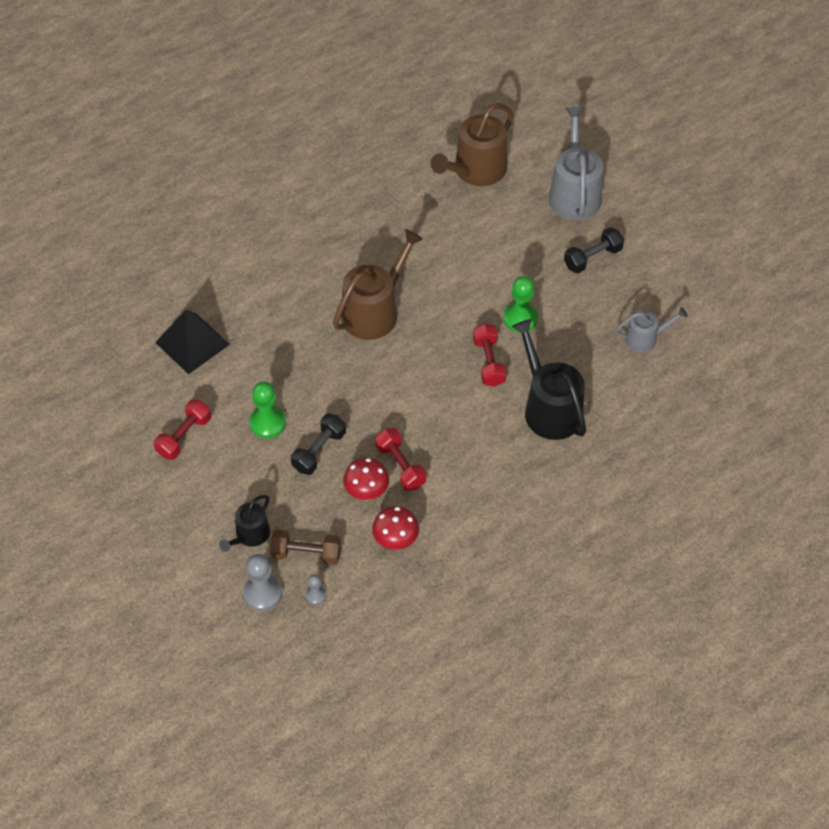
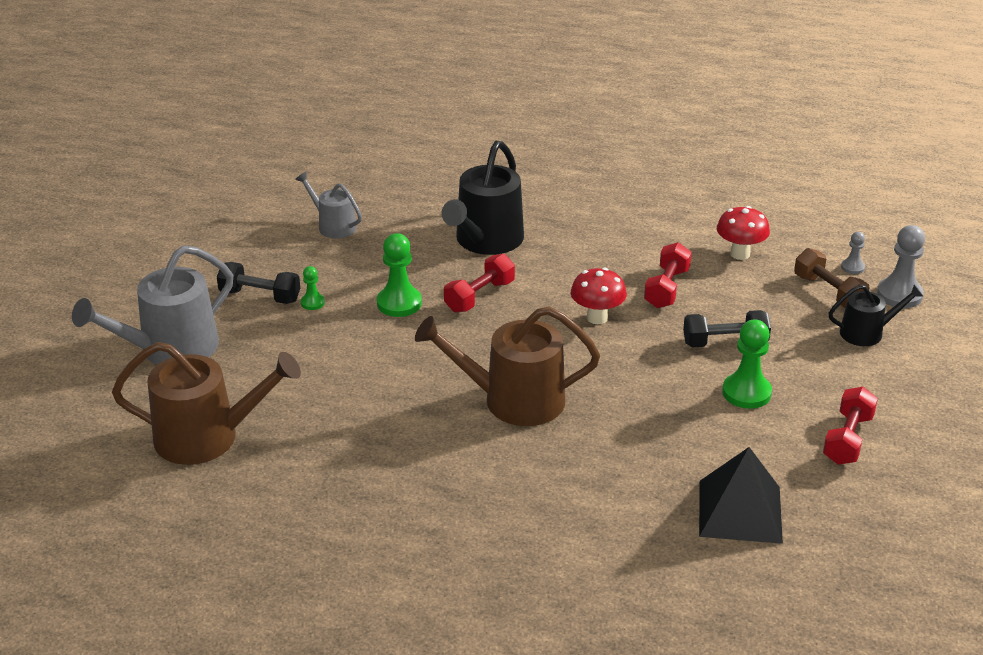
camera: 130 degrees left, 20 degrees down
red dumbbell [153,399,211,460] -> red dumbbell turned 60 degrees counterclockwise [823,387,878,465]
red mushroom [343,458,389,501] -> red mushroom moved to [571,268,627,324]
none -> green pawn [301,266,325,310]

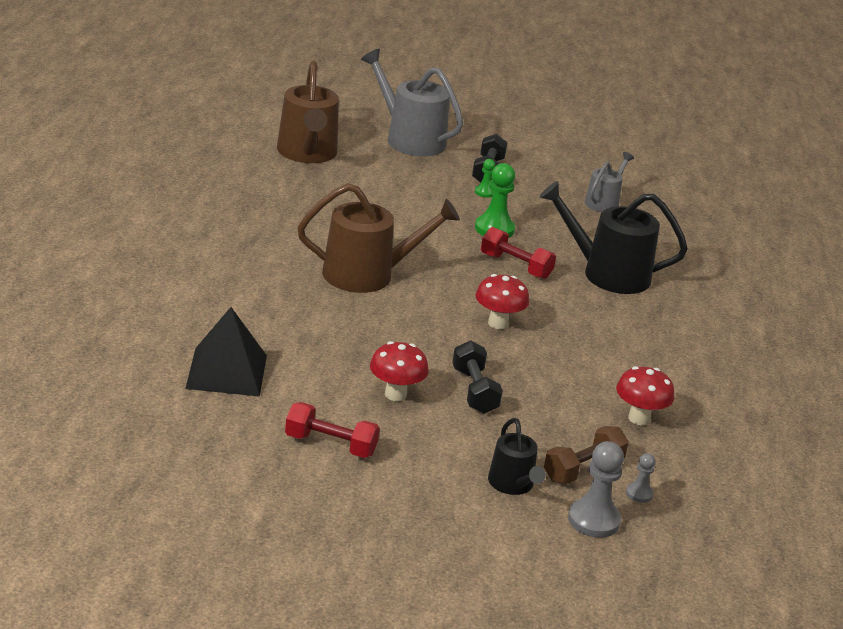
camera: 80 degrees right, 5 degrees down
brown watering can [415,306,600,426] -> brown watering can turned 90 degrees clockwise [298,183,460,293]
red dumbbell [644,242,692,308] -> none
green pawn [722,319,772,409] -> red mushroom [370,341,429,401]

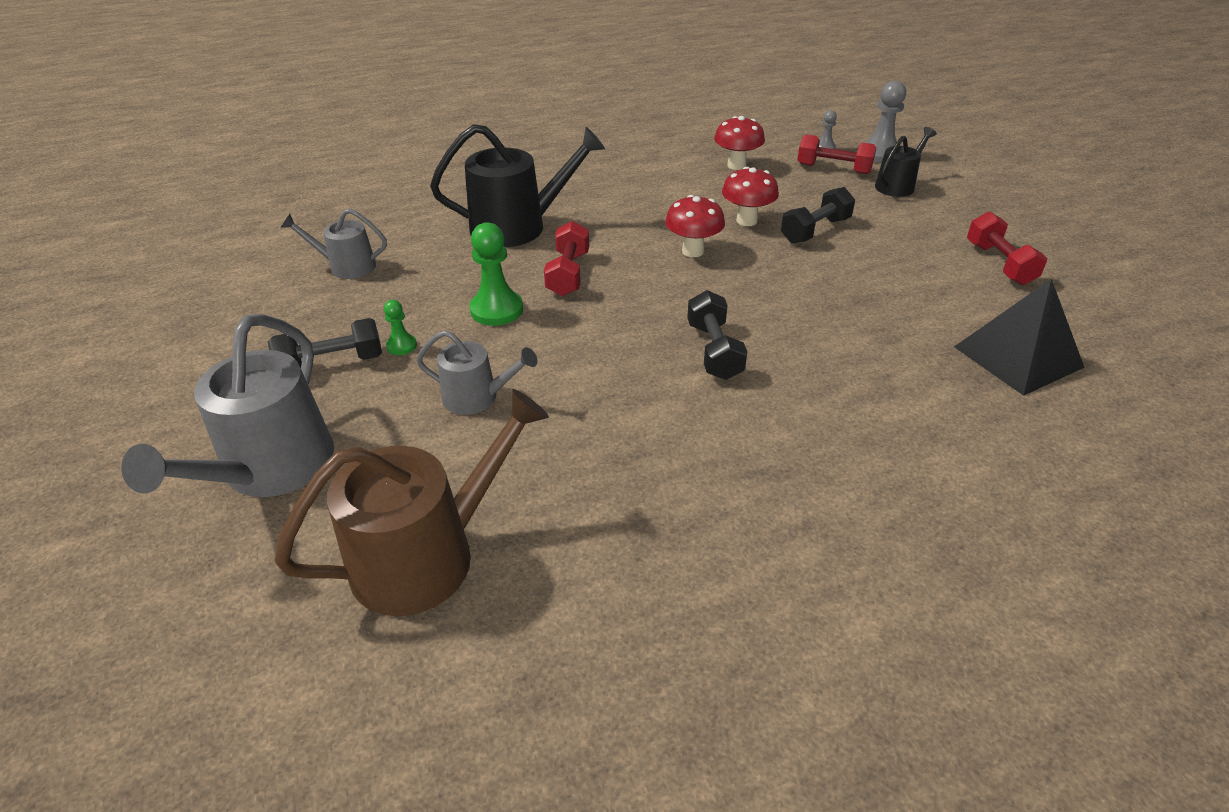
camera: 115 degrees left, 10 degrees up
brown watering can [298,183,460,293] -> black dumbbell [687,290,747,380]
red mushroom [370,341,429,401] -> red mushroom moved to [722,167,779,226]
black watering can [539,181,688,294] -> black watering can turned 90 degrees counterclockwise [430,124,605,247]
brown dumbbell [544,426,629,484] -> red dumbbell [797,134,876,174]
none -> grey watering can [416,330,537,415]

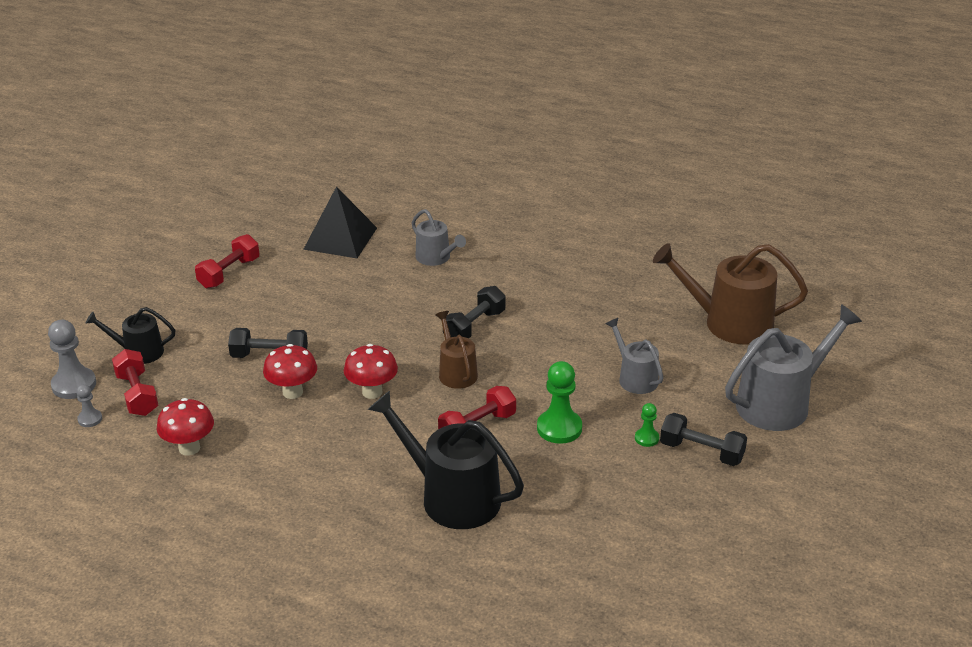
camera: 135 degrees left, 5 degrees down
grey watering can [281,208,387,279] -> grey watering can moved to [412,209,466,266]
none -> brown watering can [435,311,478,389]

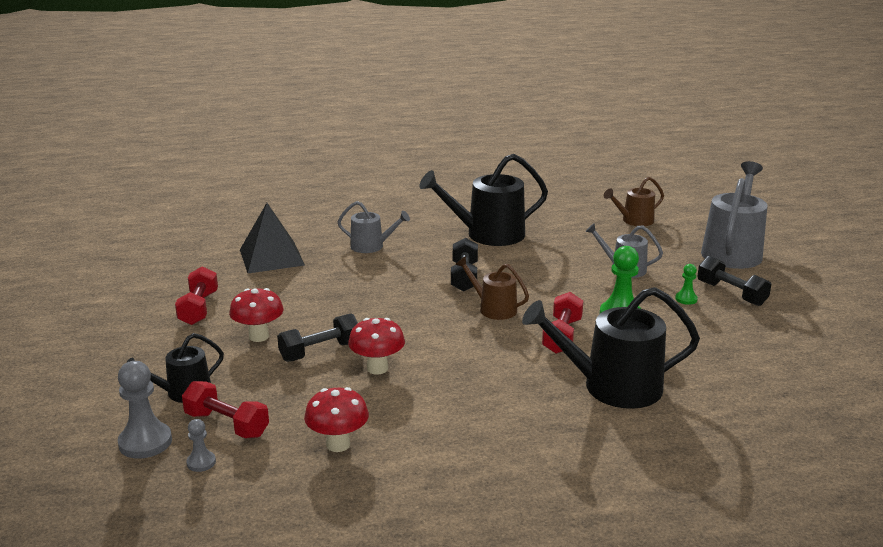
camera: 35 degrees left, 10 degrees down
red mushroom [344,344,398,399] -> red mushroom moved to [229,288,284,342]
brown watering can [653,243,808,345] -> brown watering can [604,177,664,226], size x0.56
black dumbbell [660,413,747,466] -> black dumbbell turned 60 degrees clockwise [697,256,771,306]
none -> black watering can [419,154,548,246]

